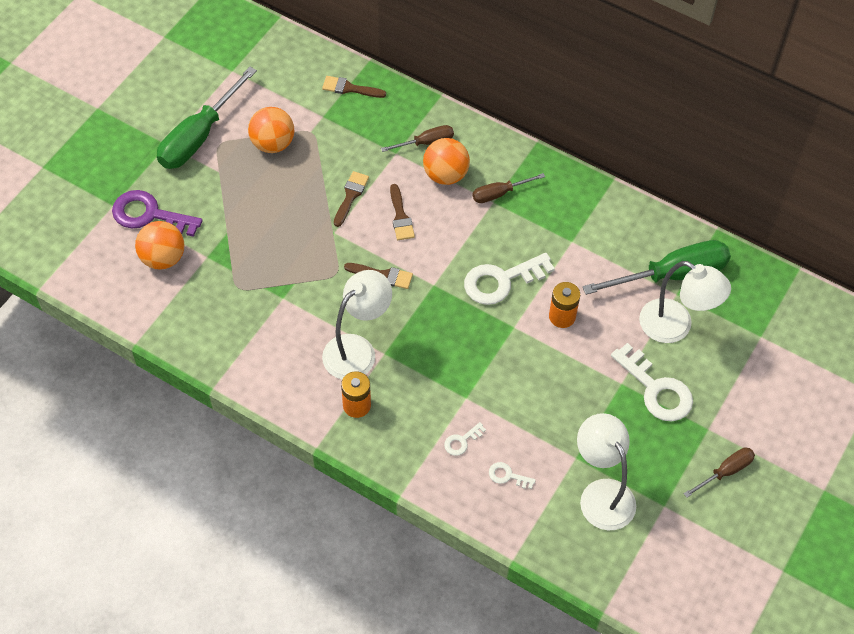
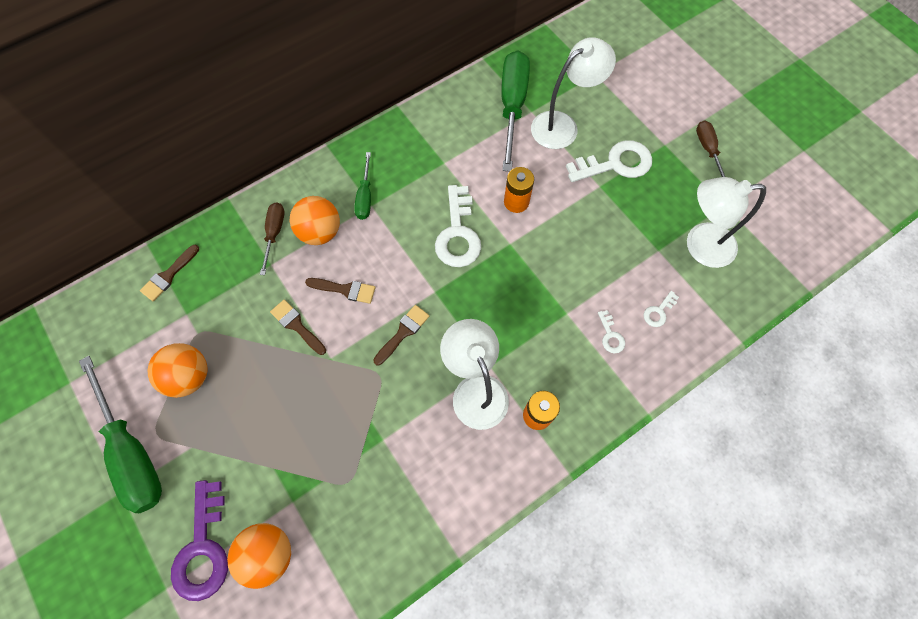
camera: 65 degrees left, 10 degrees up
purple key [112,190,202,237] -> purple key turned 45 degrees counterclockwise [171,480,228,601]
brown screwdriver [473,173,545,203] -> green screwdriver [354,152,371,220]

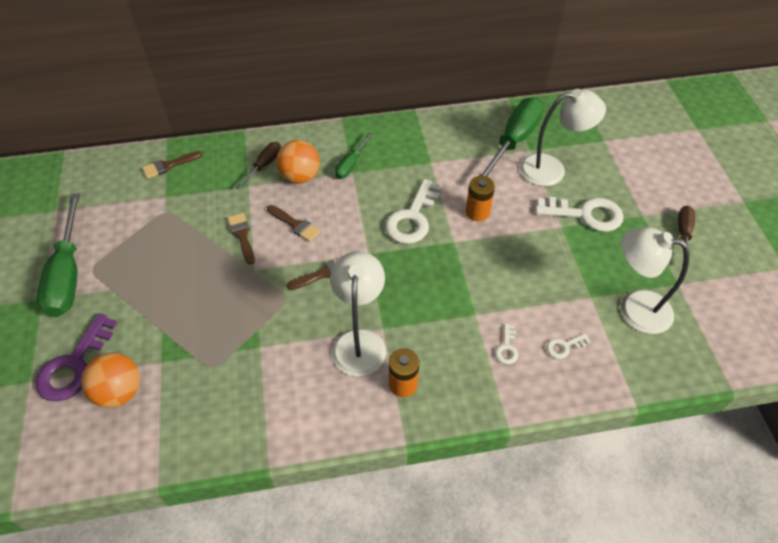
camera: 25 degrees right, 15 degrees down
orange ball [148,343,208,398] -> none

